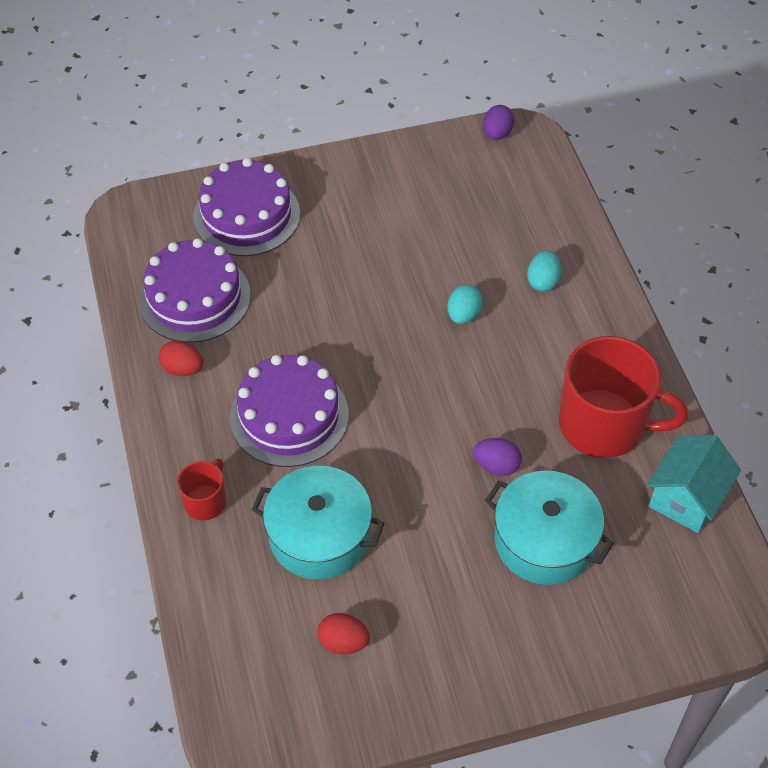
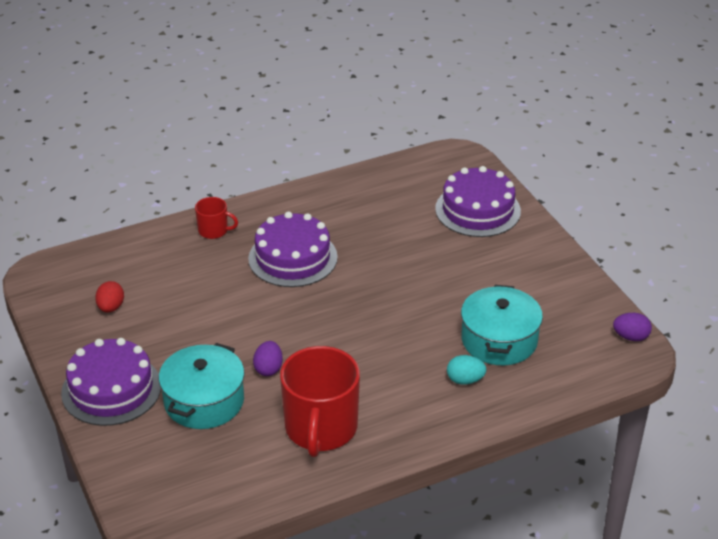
camera: 80 degrees right, 15 degrees down
purple cake [138,238,251,343] -> purple cake moved to [61,338,161,426]
red egg [159,340,203,376] -> none
turquoise pot [252,466,385,579] -> turquoise pot moved to [461,285,543,365]
turquoise egg [447,285,483,324] -> none
turquoise house [646,434,741,533] -> none

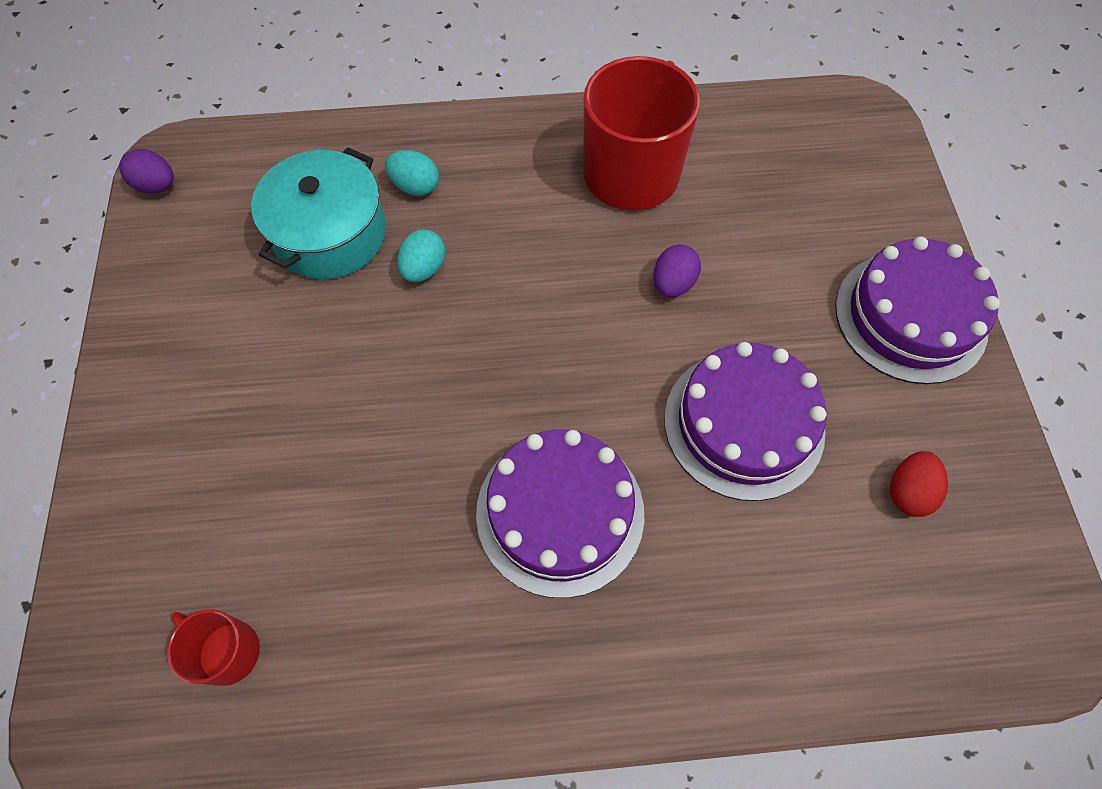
camera: 160 degrees left, 25 degrees up
turquoise pot [159,343,245,429] -> none
red mug [195,197,238,239] -> red mug moved to [167,609,260,686]
purple cake [435,166,521,237] -> purple cake moved to [664,342,827,501]
none -> turquoise egg [397,229,445,282]

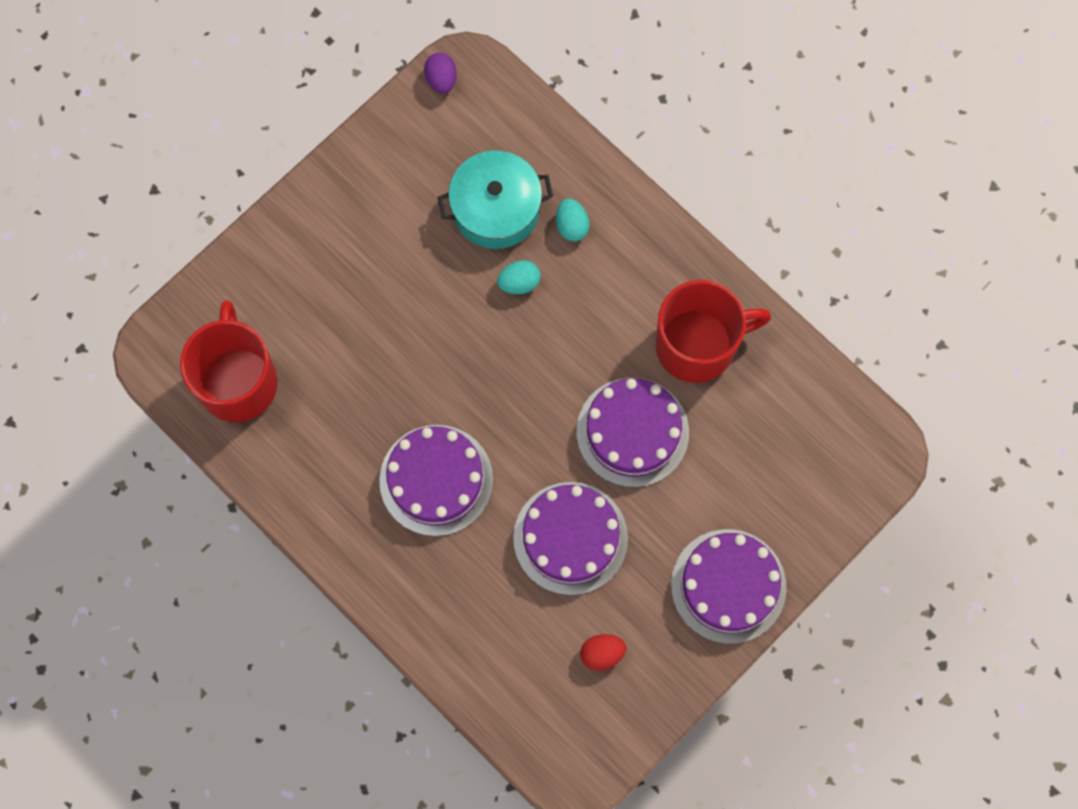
camera: 50 degrees right, 10 degrees up
red mug [167,609,260,686] -> red mug [180,300,278,422], size x2.09
purple egg [654,244,701,297] -> purple cake [576,378,689,487]

